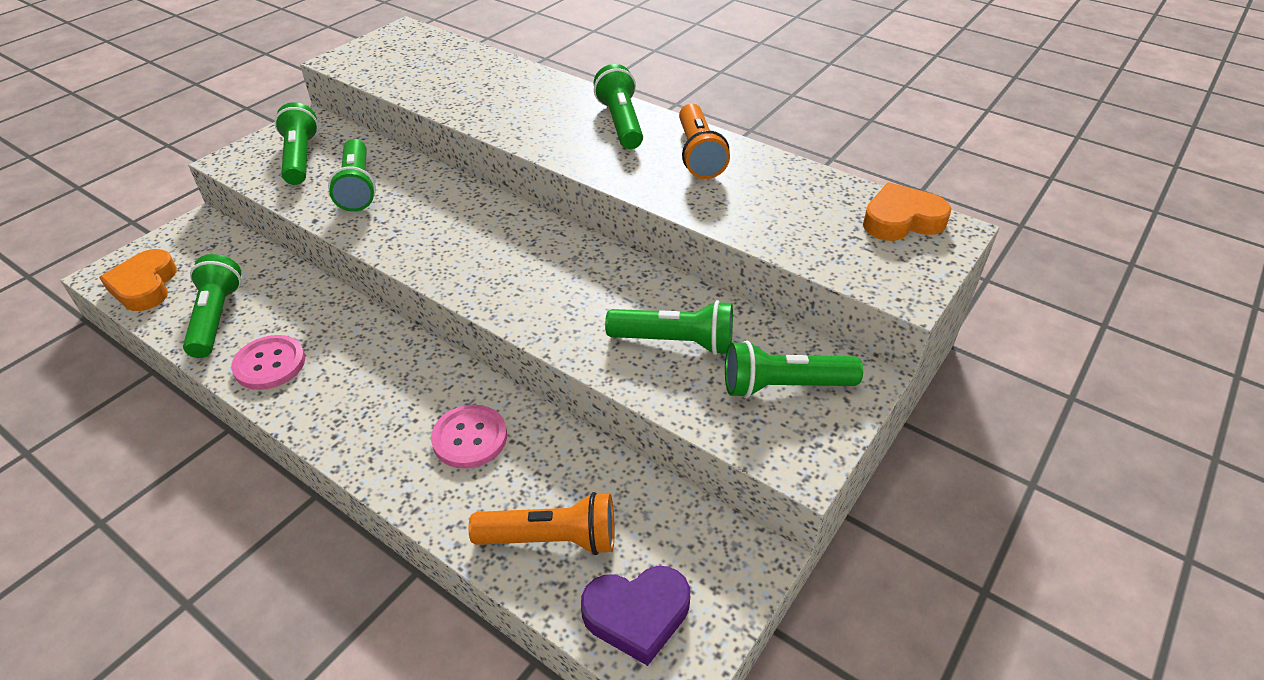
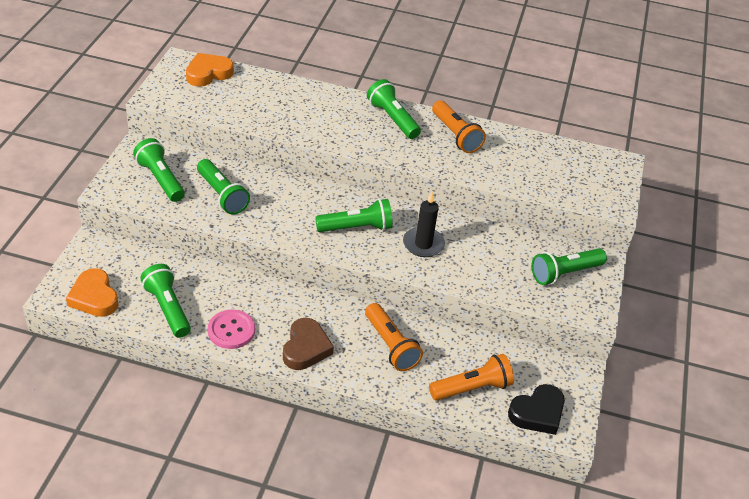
camera: 25 degrees left, 0 degrees up
pink button [431,405,507,469] -> orange flashlight [365,303,423,371]
purple heart [581,566,690,666] -> black heart [508,384,565,435]
green flashlight [605,300,733,355] -> green flashlight moved to [315,199,393,232]
orange heart [863,182,951,241] -> orange heart moved to [186,53,234,87]
none -> brown heart [283,318,334,370]
none -> black candle [403,192,445,257]

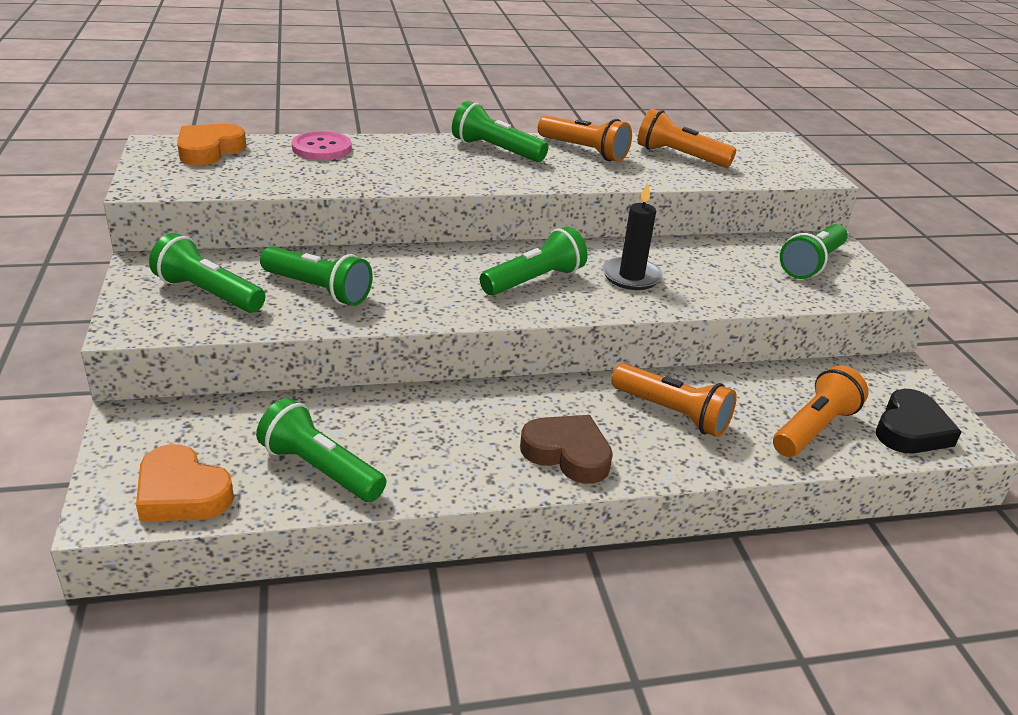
camera: 25 degrees left, 10 degrees down
pink button [208,310,255,349] -> pink button moved to [291,131,352,160]
brown heart [283,318,334,370] -> brown heart turned 45 degrees counterclockwise [520,415,613,484]
none -> orange flashlight [637,108,736,168]

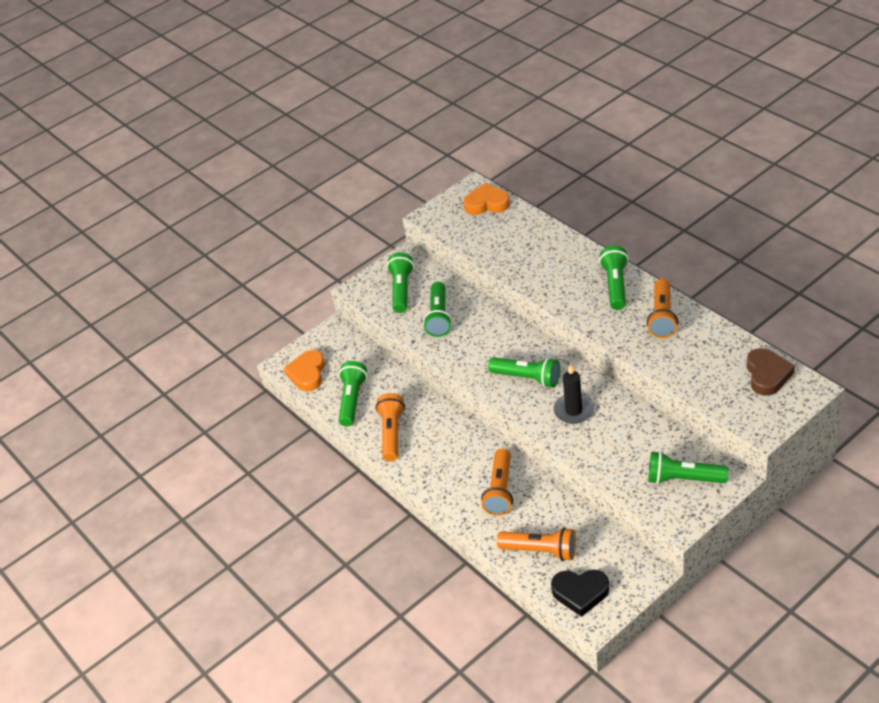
camera: 70 degrees right, 10 degrees up
pink button [291,131,352,160] -> none
brown heart [520,415,613,484] -> brown heart moved to [747,348,795,396]
orange flashlight [637,108,736,168] -> orange flashlight moved to [375,393,405,461]

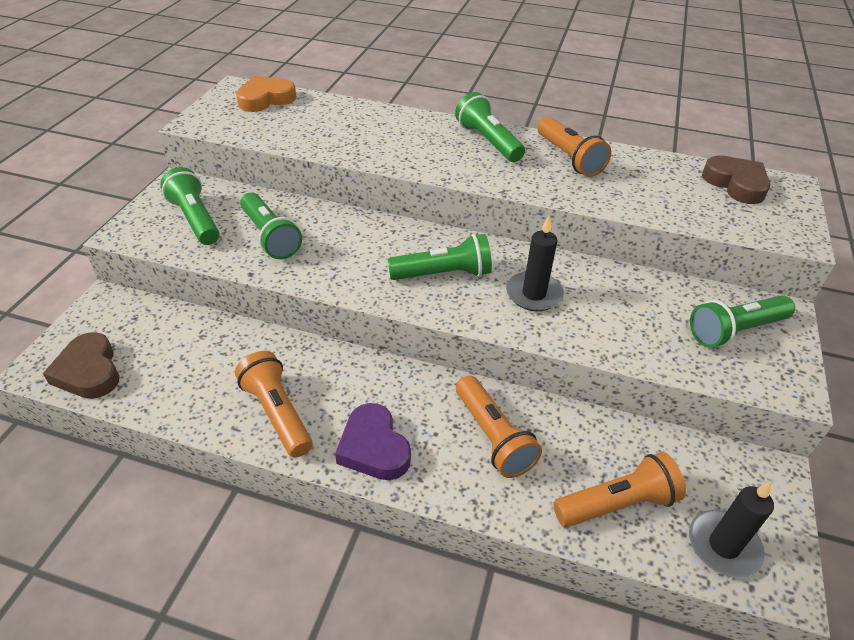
camera: 40 degrees left, 0 degrees up
orange heart [284,350,325,392] -> brown heart [43,332,119,399]
green flashlight [339,361,367,427] -> none
black heart [551,570,609,617] -> black candle [689,481,774,578]
none -> purple heart [335,403,411,480]

